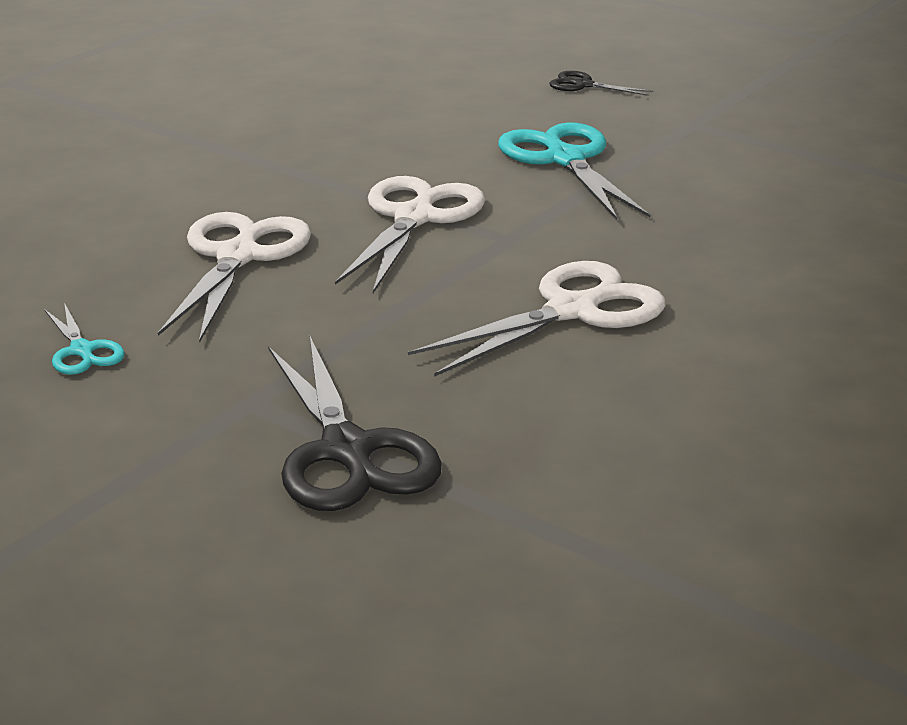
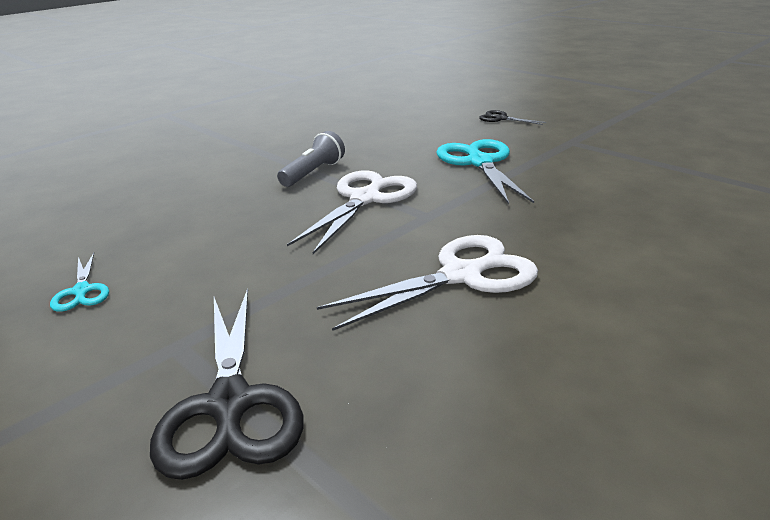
camera: 10 degrees right, 0 degrees up
white scissors [158,212,311,343] -> none
none -> grey flashlight [277,131,345,187]

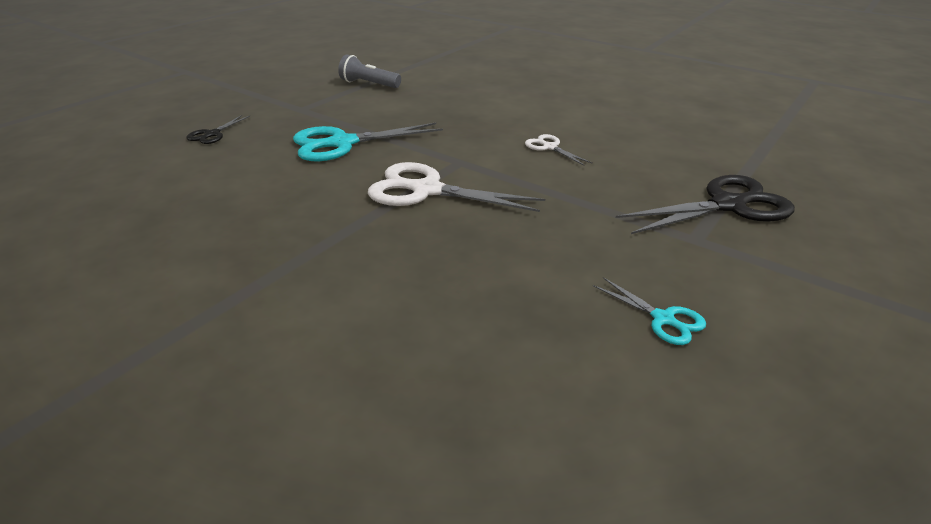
camera: 100 degrees left, 5 degrees up
turquoise scissors [50,253,109,312] -> turquoise scissors turned 75 degrees clockwise [593,277,706,345]
grey flashlight [277,131,345,187] -> grey flashlight moved to [338,54,401,88]
white scissors [317,235,538,331] -> white scissors [525,134,593,166], size x0.50

